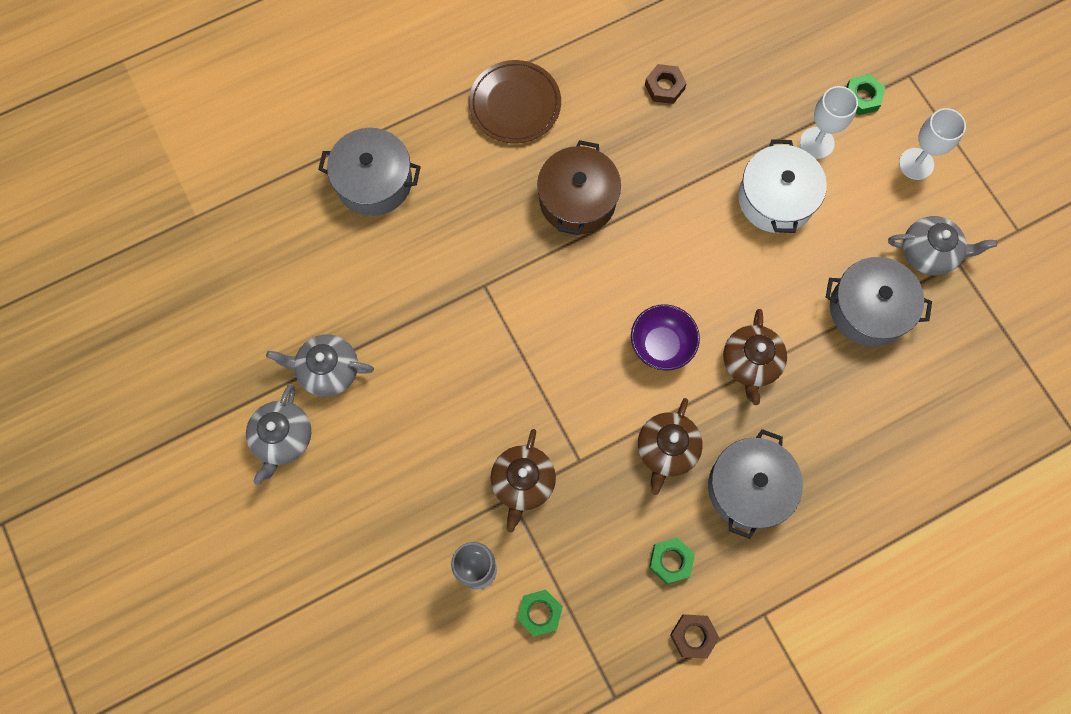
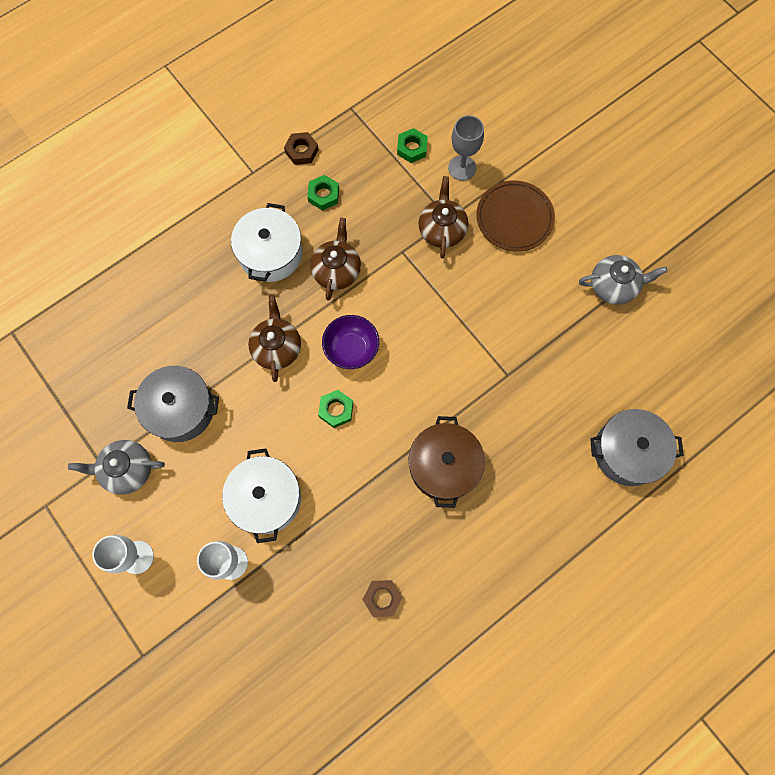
camera: 170 degrees right, 0 degrees up
grey teapot [246,385,311,485] -> none
brown plate [469,60,561,143] -> brown plate moved to [476,180,555,251]
grey pot [708,429,803,539] -> white pot [231,203,303,282]
green nut [846,74,885,115] -> green nut moved to [318,390,353,428]

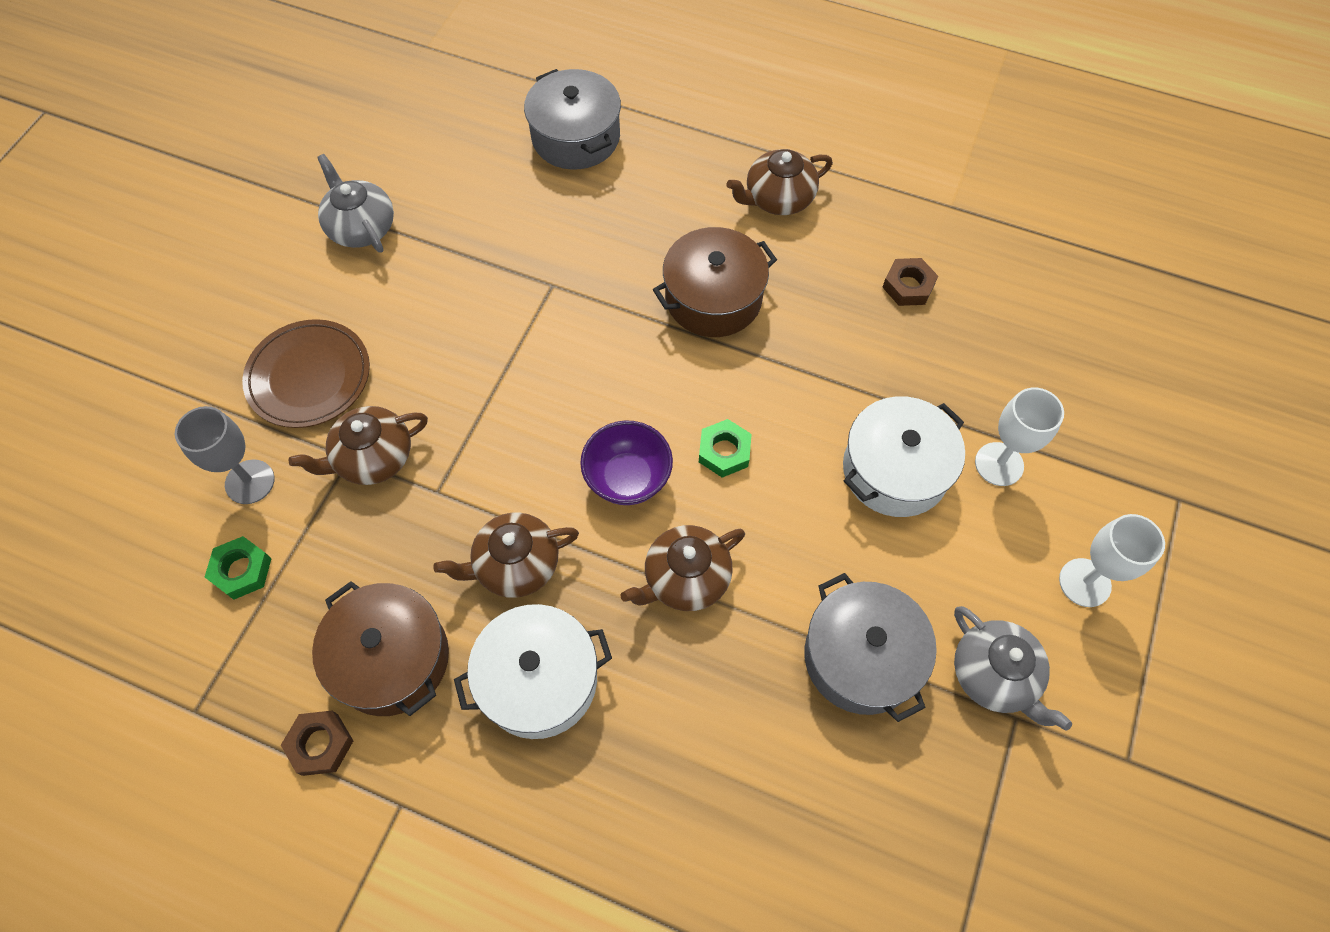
camera: 120 degrees left, 10 degrees down
green nut [307,175,339,211] -> brown pot [312,581,449,716]
none -> brown teapot [726,149,833,215]

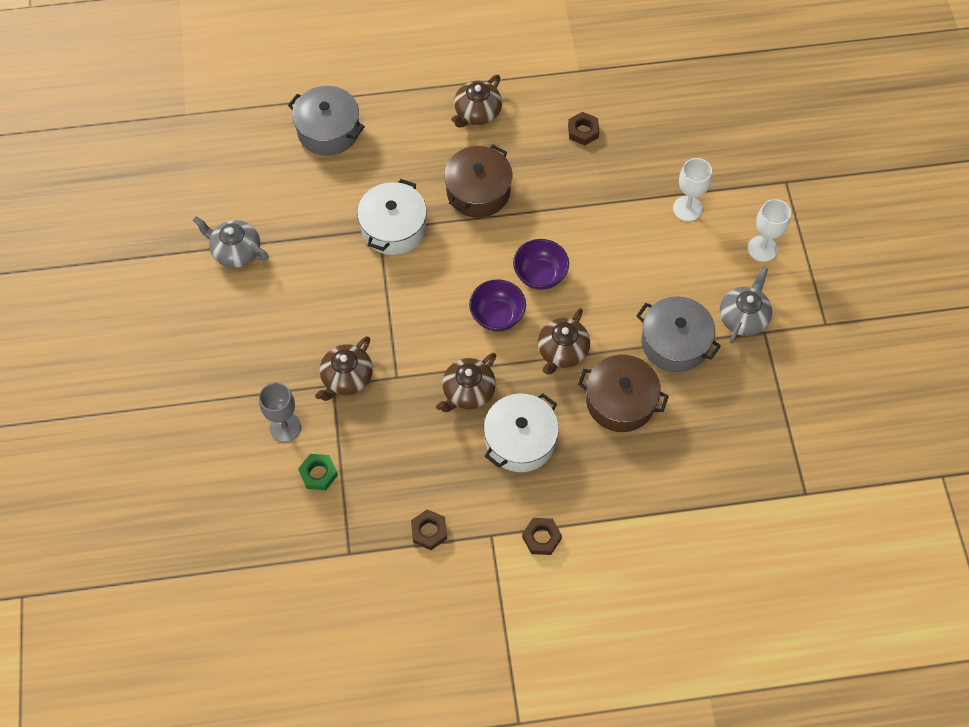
camera: 30 degrees left, 0 degrees up
brown plate [242,319,370,428] -> none
brown pot [312,581,449,716] -> brown pot moved to [578,355,669,432]
green nut [699,419,752,478] -> purple bowl [513,239,569,290]
white pot [843,396,965,517] -> white pot moved to [357,179,427,255]
grey teapot [954,606,1072,731] -> grey teapot turned 90 degrees counterclockwise [720,267,772,343]
none -> brown nut [522,518,562,555]

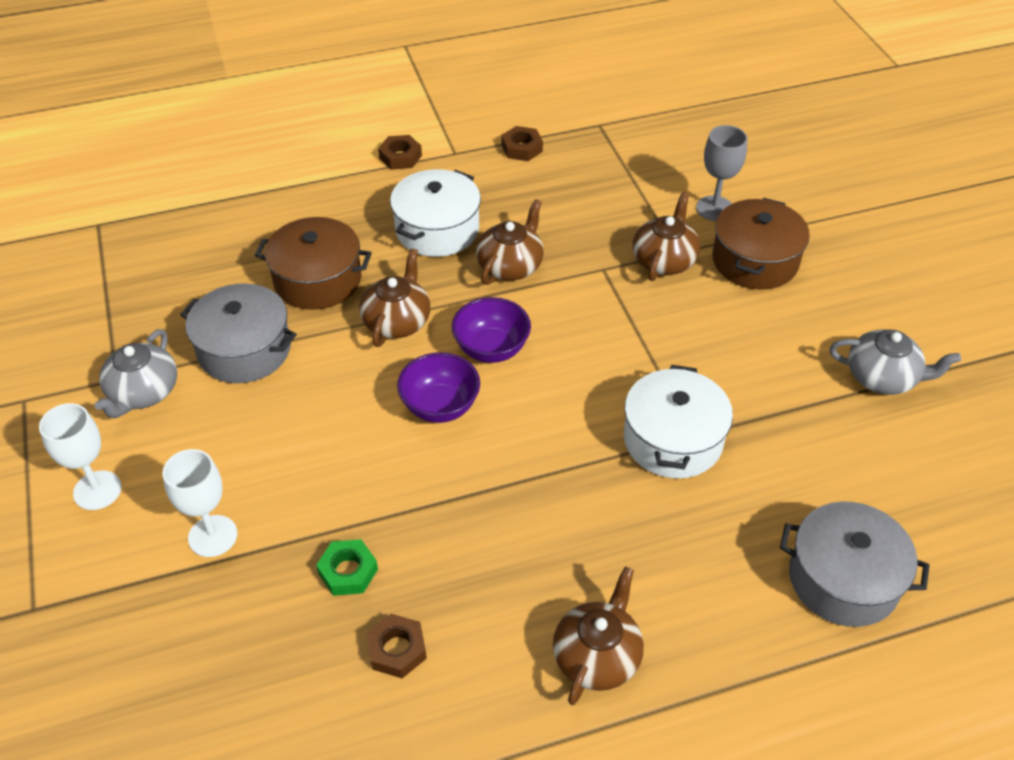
camera: 170 degrees right, 15 degrees down
green nut [298,454,338,490] -> green nut moved to [316,539,378,596]
brown pot [444,145,513,218] -> brown pot moved to [712,198,810,290]

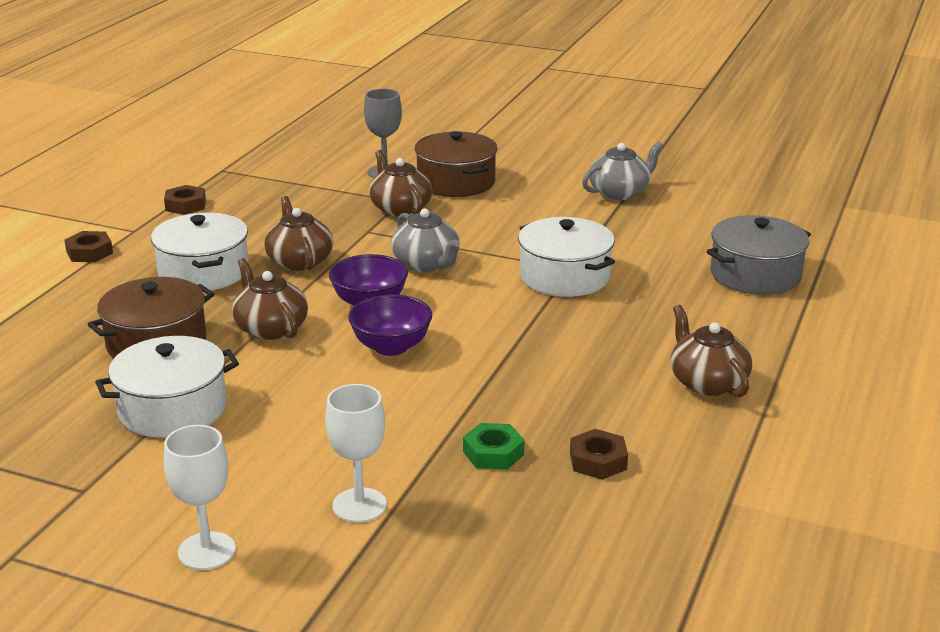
camera: 50 degrees left, 20 degrees down
grey teapot [94,329,177,418] -> grey teapot moved to [391,208,460,272]
grey pot [180,283,297,383] -> white pot [95,336,239,438]

